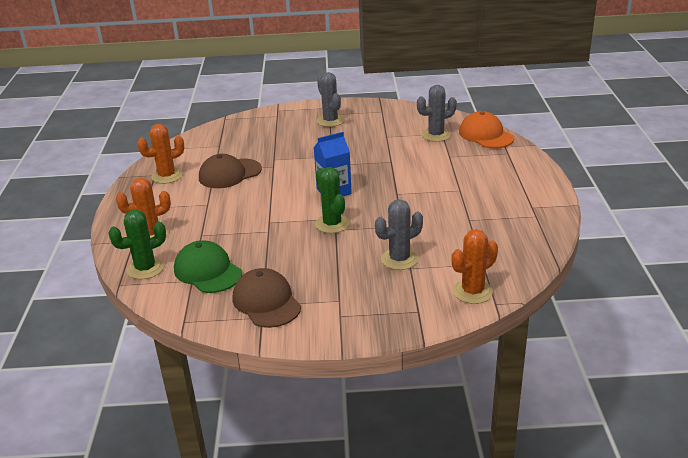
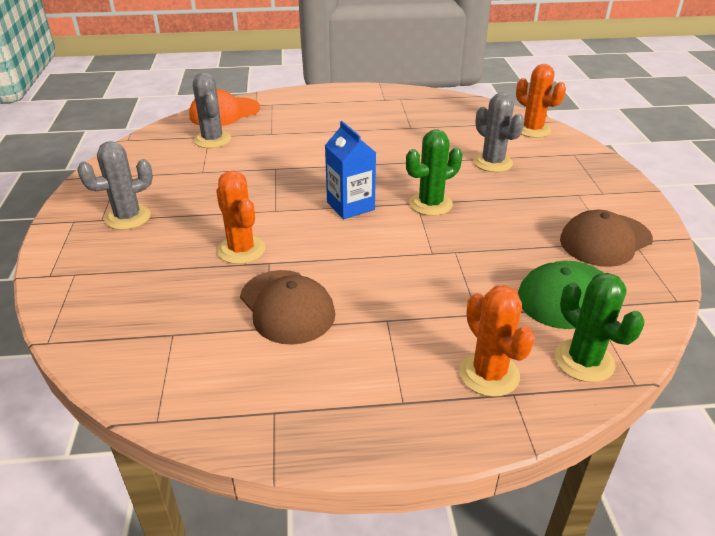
camera: 95 degrees left, 5 degrees up
orange cactus [137,124,184,184] -> orange cactus moved to [216,171,266,264]

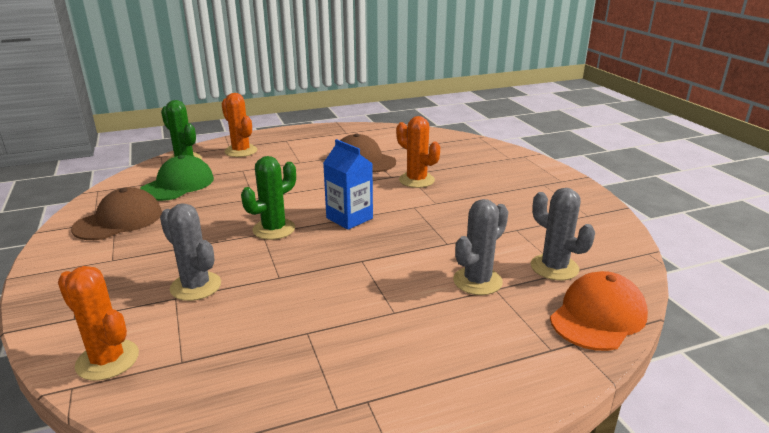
camera: 165 degrees right, 10 degrees down
grey cactus [77,141,153,230] -> grey cactus moved to [453,199,508,295]

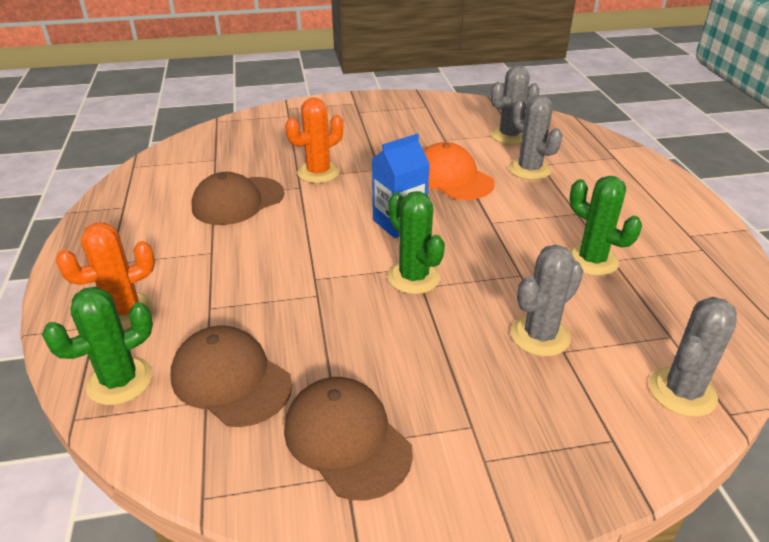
camera: 80 degrees left, 10 degrees up
orange cactus [58,266,139,381] -> grey cactus [649,297,737,417]
green cap [140,155,214,201] -> brown cap [171,325,292,427]
orange cap [550,271,648,351] -> orange cap moved to [424,142,495,200]
none -> green cactus [568,176,642,276]

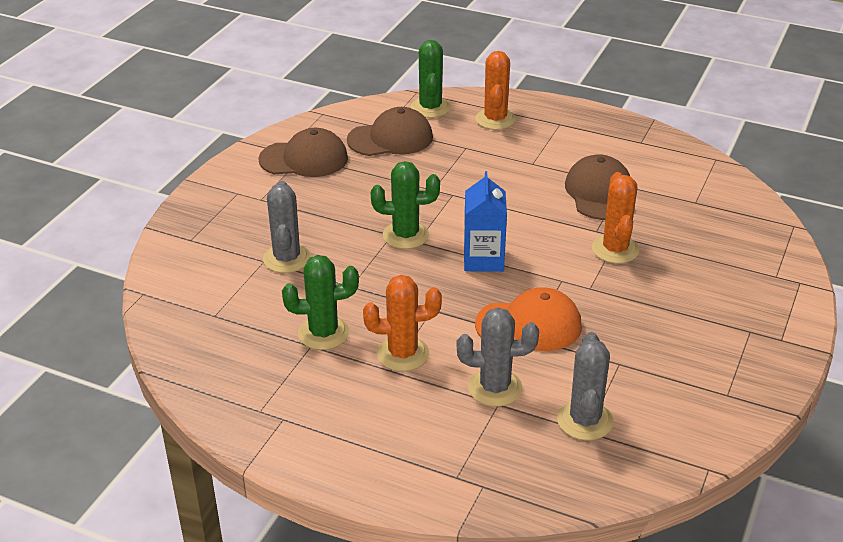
camera: 125 degrees right, 0 degrees up
grey cactus [649,297,737,417] -> none
none -> orange cactus [363,275,442,371]

